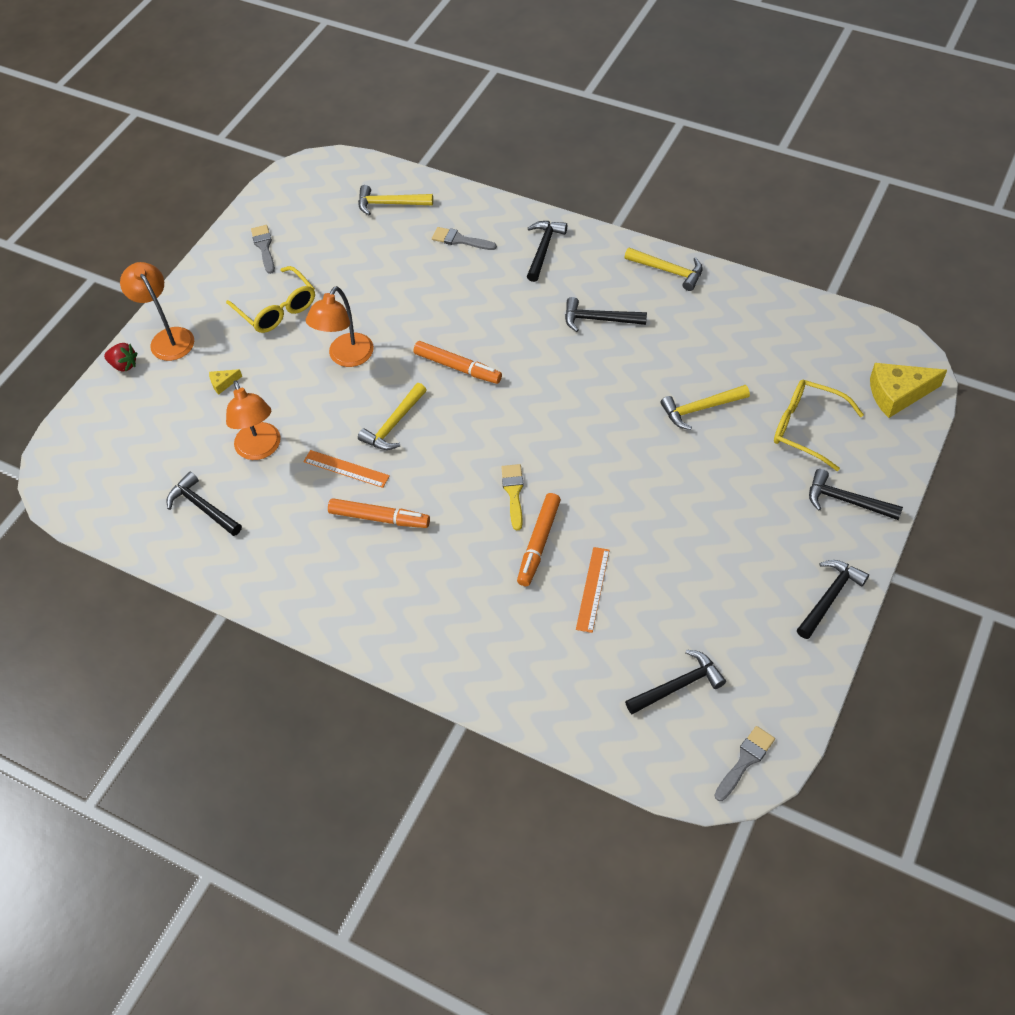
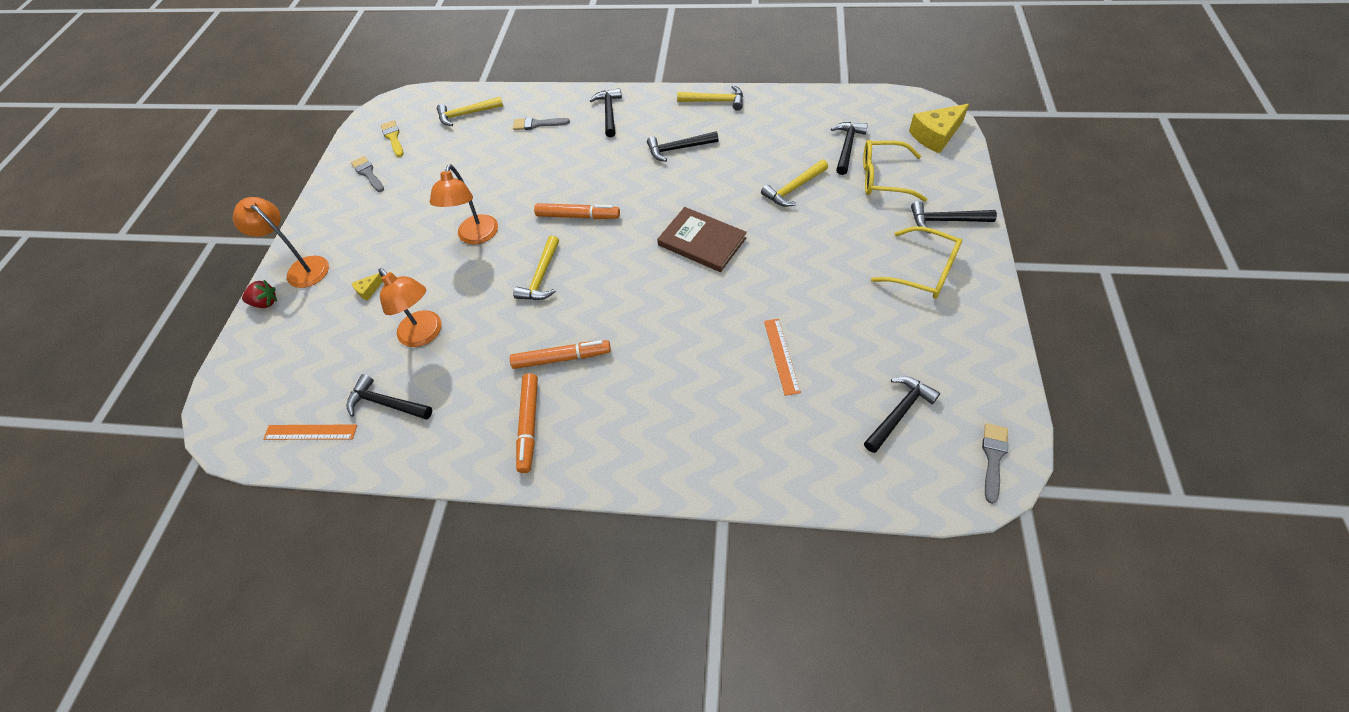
camera: 20 degrees left, 0 degrees up
yellow glasses [226,266,315,333] -> yellow glasses moved to [871,226,962,299]
orange ruler [303,450,390,488] -> orange ruler moved to [264,425,357,440]
yellow brush [501,464,524,530] -> yellow brush moved to [381,120,403,157]
orange marker [517,493,561,586] -> orange marker moved to [516,373,538,473]
black hammer [797,560,869,639] -> black hammer moved to [831,122,868,175]
none -> brown book [657,207,747,272]

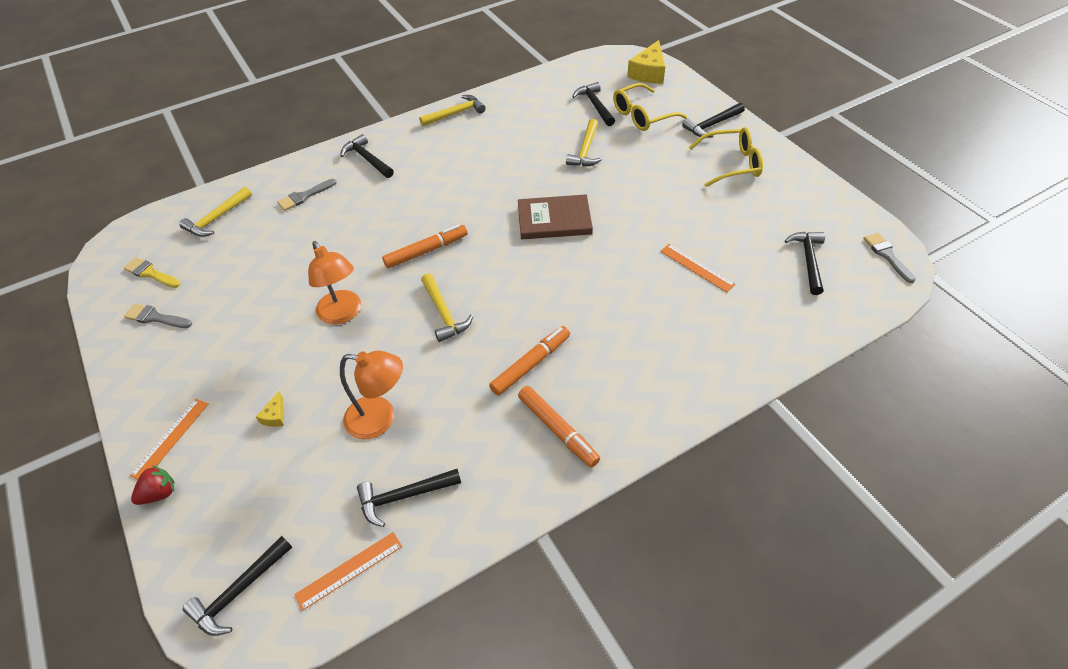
camera: 40 degrees left, 5 degrees down
orange lamp [233,197,329,288] -> orange ruler [129,399,208,480]
black hammer [647,131,719,162] -> black hammer moved to [183,536,292,636]

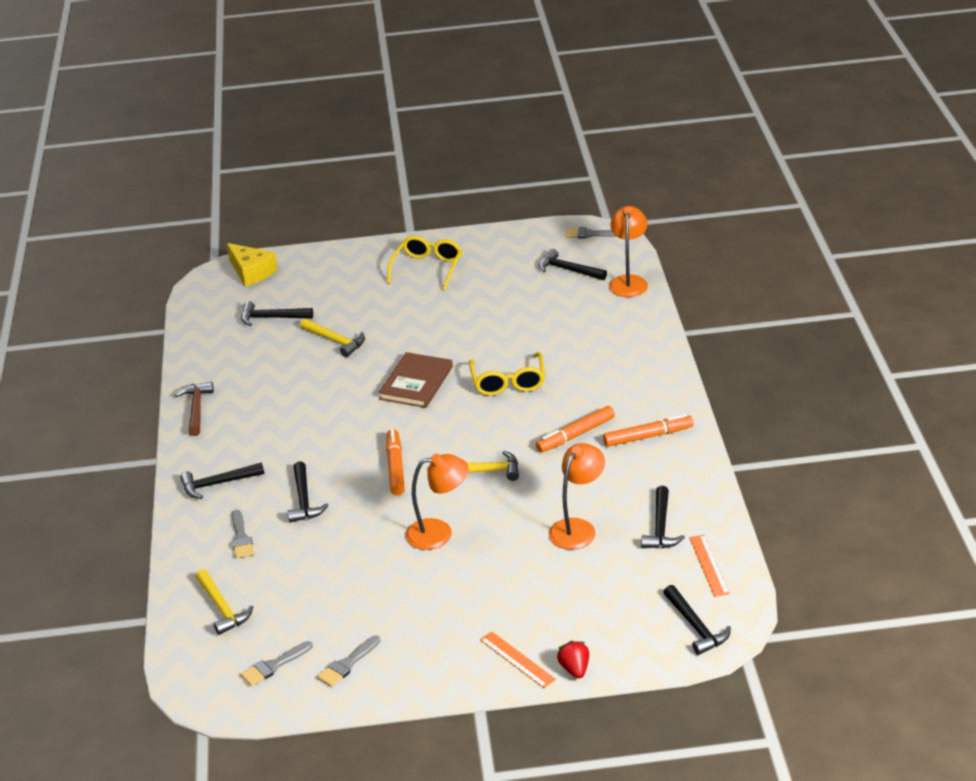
camera: 65 degrees left, 15 degrees down
yellow brush [123,257,181,288] -> grey brush [241,641,313,686]
yellow cheese [256,391,284,427] -> none
yellow hammer [419,95,486,126] -> brown hammer [175,381,214,436]
orange marker [489,326,570,396] -> orange marker turned 105 degrees counterclockwise [536,406,615,453]
yellow glasses [613,83,688,131] -> yellow glasses moved to [469,352,545,396]
orange ruler [660,244,735,292] -> none
black hammer [682,103,745,138] -> black hammer moved to [287,461,329,523]
none -> orange lamp [609,206,648,297]

